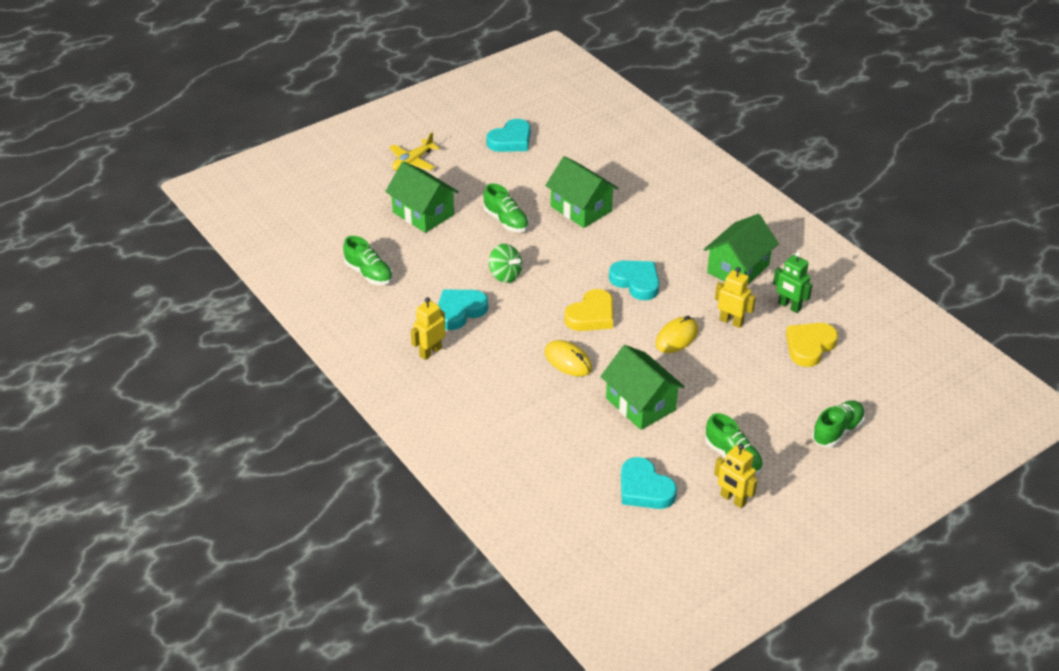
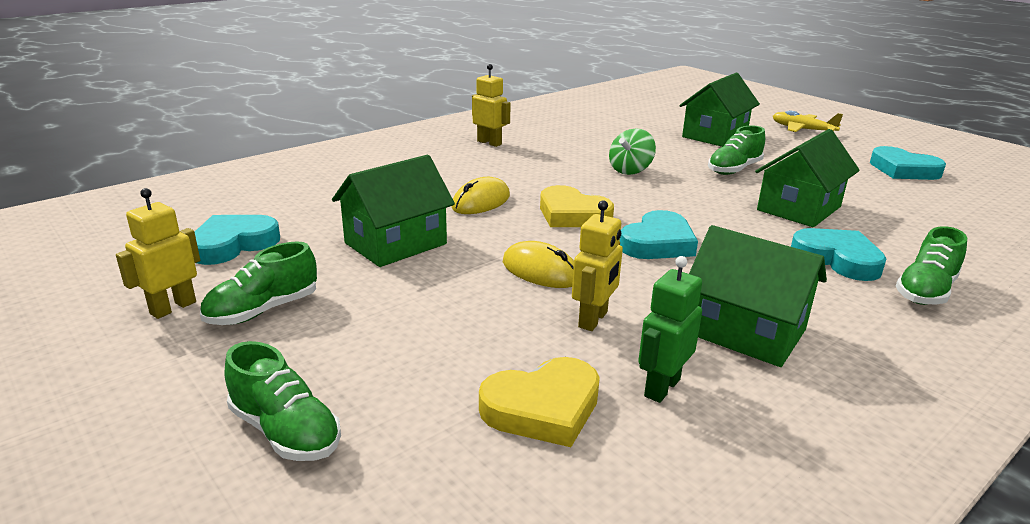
camera: 85 degrees right, 15 degrees down
green shoe [343,236,393,285] -> green shoe moved to [896,226,967,305]
turquoise heart [438,289,488,330] -> turquoise heart moved to [791,228,886,281]
yellow heart [786,323,838,367] -> yellow heart turned 120 degrees clockwise [479,357,600,447]

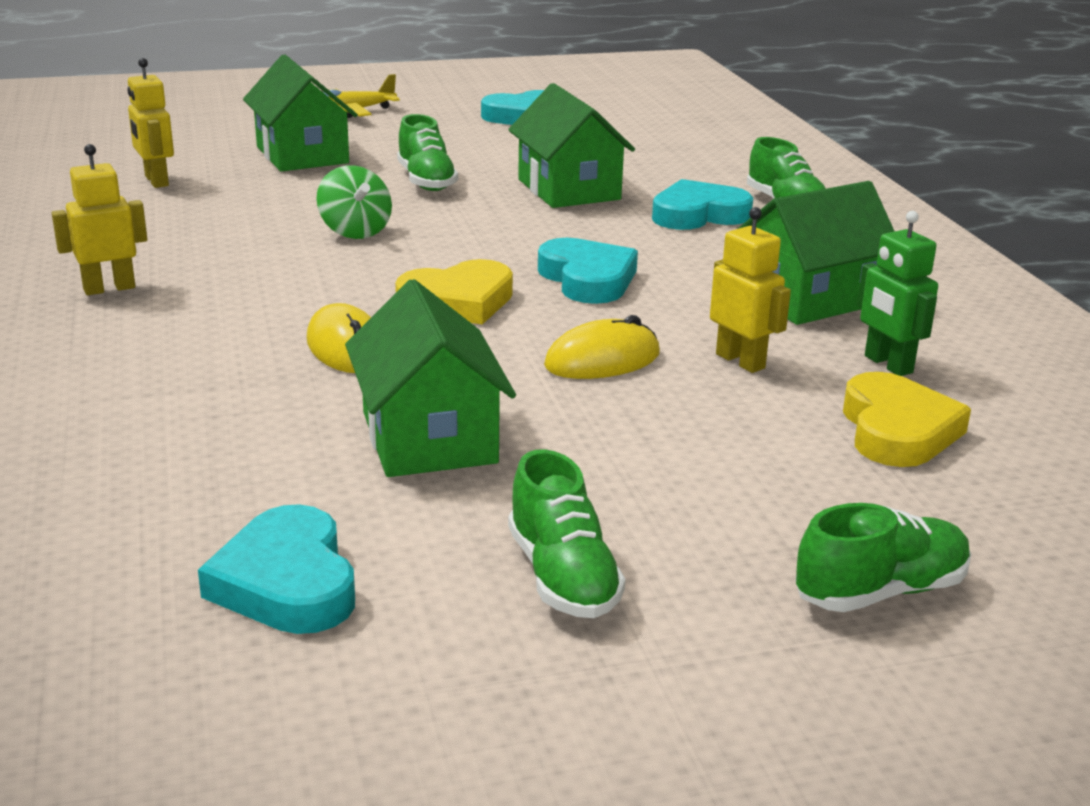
camera: 65 degrees left, 0 degrees up
yellow robot [116,188,200,319] -> yellow robot moved to [127,58,174,188]

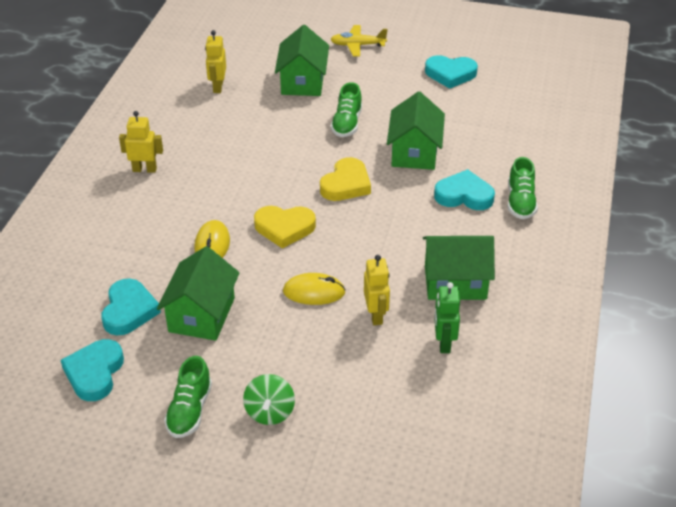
camera: 30 degrees right, 15 degrees up
green spinning top [316,165,392,239] -> green spinning top moved to [243,374,295,425]
turquoise heart [538,238,638,304] -> turquoise heart moved to [101,279,161,336]
green shoe [796,503,971,612] -> none
yellow heart [843,372,971,467] -> yellow heart moved to [320,157,371,201]

